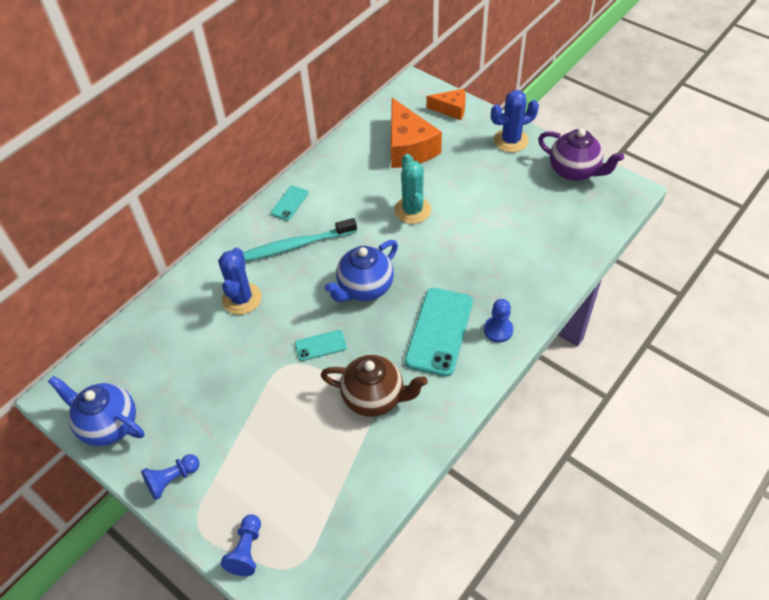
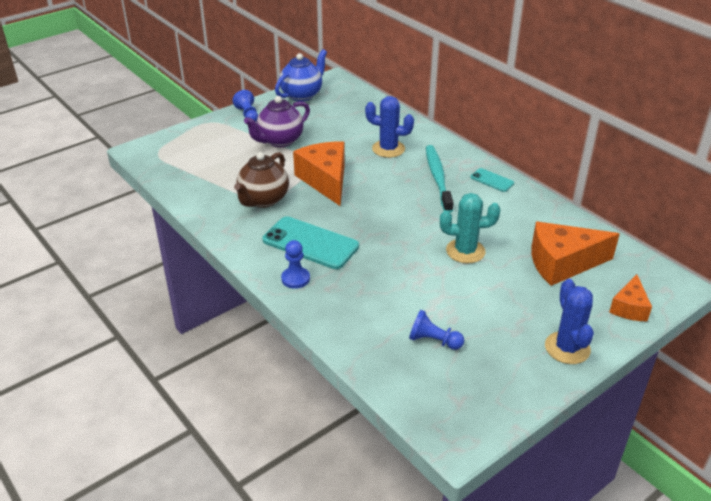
camera: 100 degrees right, 15 degrees down
blue pawn [221,515,261,576] -> blue pawn moved to [409,310,464,350]
turquoise phone [295,330,347,361] -> orange cheese [293,141,345,206]
blue teapot [325,240,398,302] -> none
purple teapot [538,129,624,181] -> purple teapot moved to [244,96,310,147]

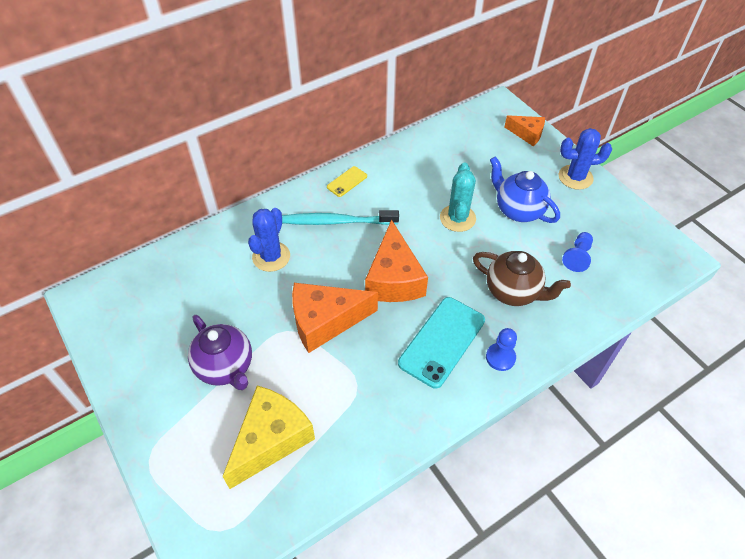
camera: 85 degrees left, 15 degrees up
blue pawn [233,90,258,122] -> none
brown teapot [234,152,289,208] -> brown teapot moved to [473,251,571,306]
blue teapot [275,49,327,101] -> blue teapot moved to [490,156,560,223]
turquoise phone [470,168,514,192] -> yellow phone [327,166,367,197]
orange cheese [531,222,620,286] -> orange cheese moved to [365,219,428,302]
none -> yellow cheese [222,386,315,489]

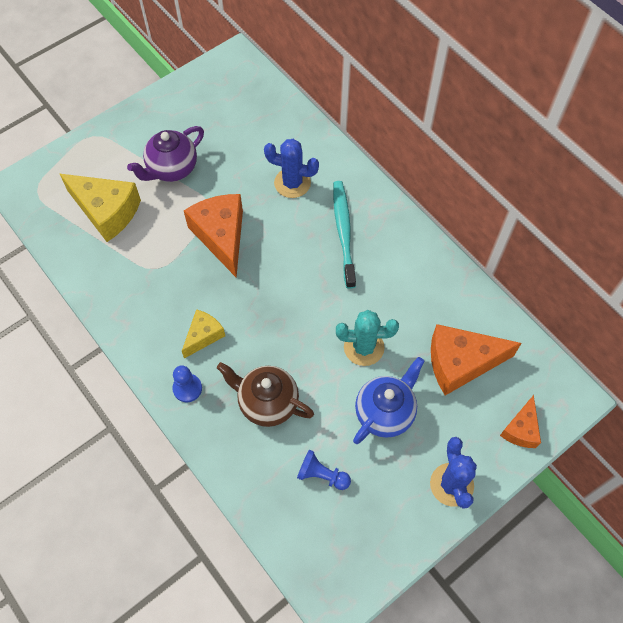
camera: 85 degrees right, 10 degrees up
yellow phone [327,166,367,197] -> none
orange cheese [365,219,428,302] -> orange cheese moved to [431,324,522,396]
turquoise phone [398,297,485,389] -> yellow cheese [182,309,225,359]
brown teapot [473,251,571,306] -> brown teapot turned 90 degrees clockwise [217,362,314,427]

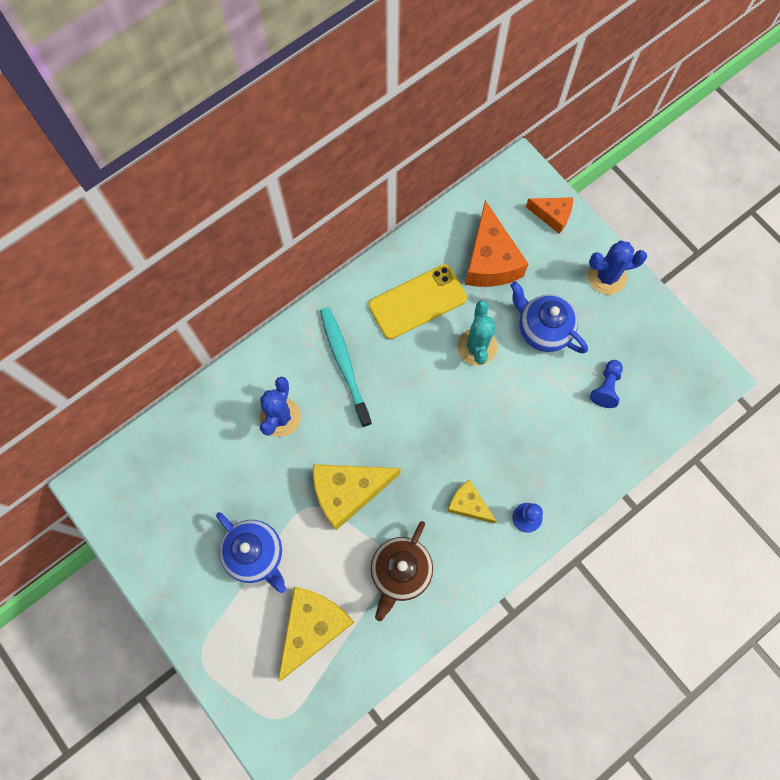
camera: 90 degrees left, 10 degrees up
purple teapot [127,126,204,182] -> blue teapot [216,512,286,593]
orange cheese [184,194,243,277] -> yellow cheese [313,464,401,530]
brown teapot [217,362,314,427] -> brown teapot moved to [371,521,433,621]
turquoise toothbrush [333,181,356,289] -> turquoise toothbrush turned 75 degrees clockwise [320,307,372,427]
none -> yellow phone [368,264,467,339]

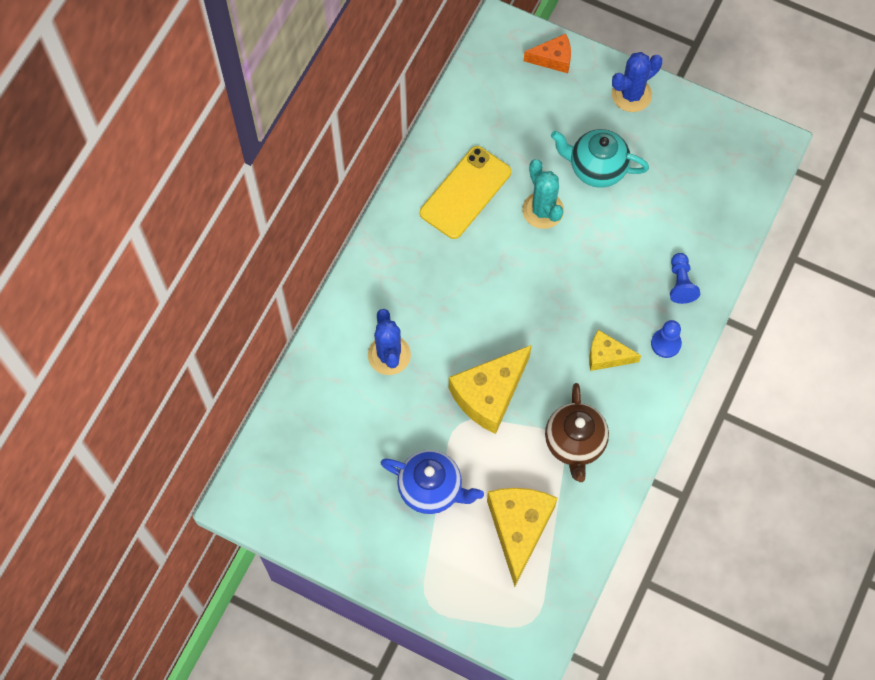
camera: 25 degrees left, 5 degrees down
turquoise toothbrush [320,307,372,427] -> none
orange cheese [465,200,528,287] -> none
blue teapot [510,281,588,353] -> turquoise teapot [551,129,649,188]
blue pawn [590,360,623,408] -> blue pawn moved to [670,253,700,304]

